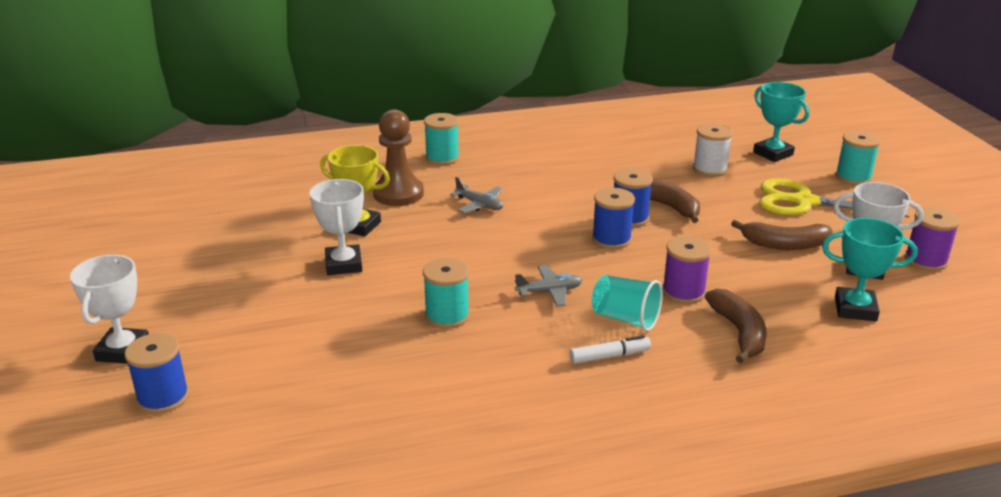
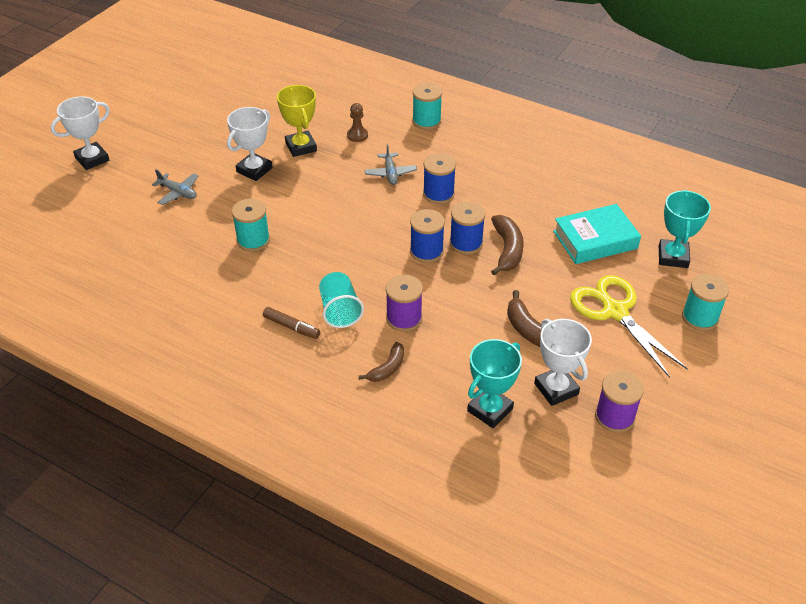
camera: 45 degrees right, 15 degrees up
blue spool [125,333,189,414] -> blue spool moved to [423,153,456,204]
brown pawn [373,109,424,206] -> brown pawn [347,103,368,142], size x0.51
grey plane [515,265,582,307] -> grey plane moved to [152,169,198,205]
white marker [570,335,651,364] -> brown marker [263,307,320,339]
white spool [693,123,733,177] -> turquoise book [553,204,641,264]
brown banana [705,289,767,363] -> brown banana [359,342,404,382], size x0.65
turquoise trophy [822,218,918,321] -> turquoise trophy turned 75 degrees clockwise [467,339,522,428]

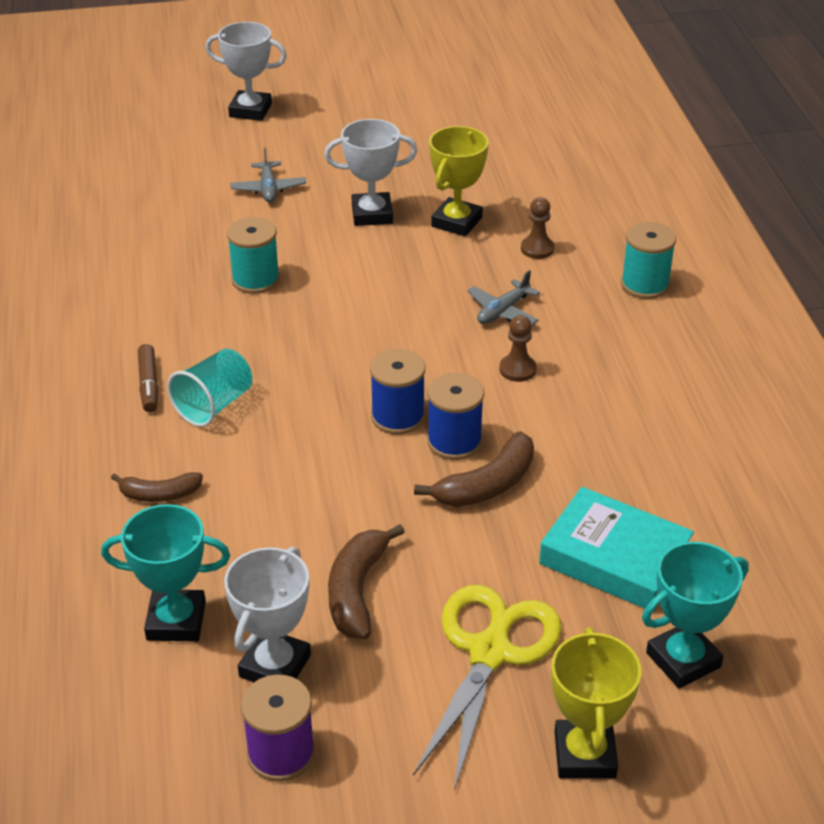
camera: 50 degrees right, 5 degrees down
purple spool [386,275,423,331] -> none
blue spool [423,153,456,204] -> brown pawn [499,315,537,382]
turquoise spool [682,274,729,331] -> yellow trophy [551,628,641,778]

